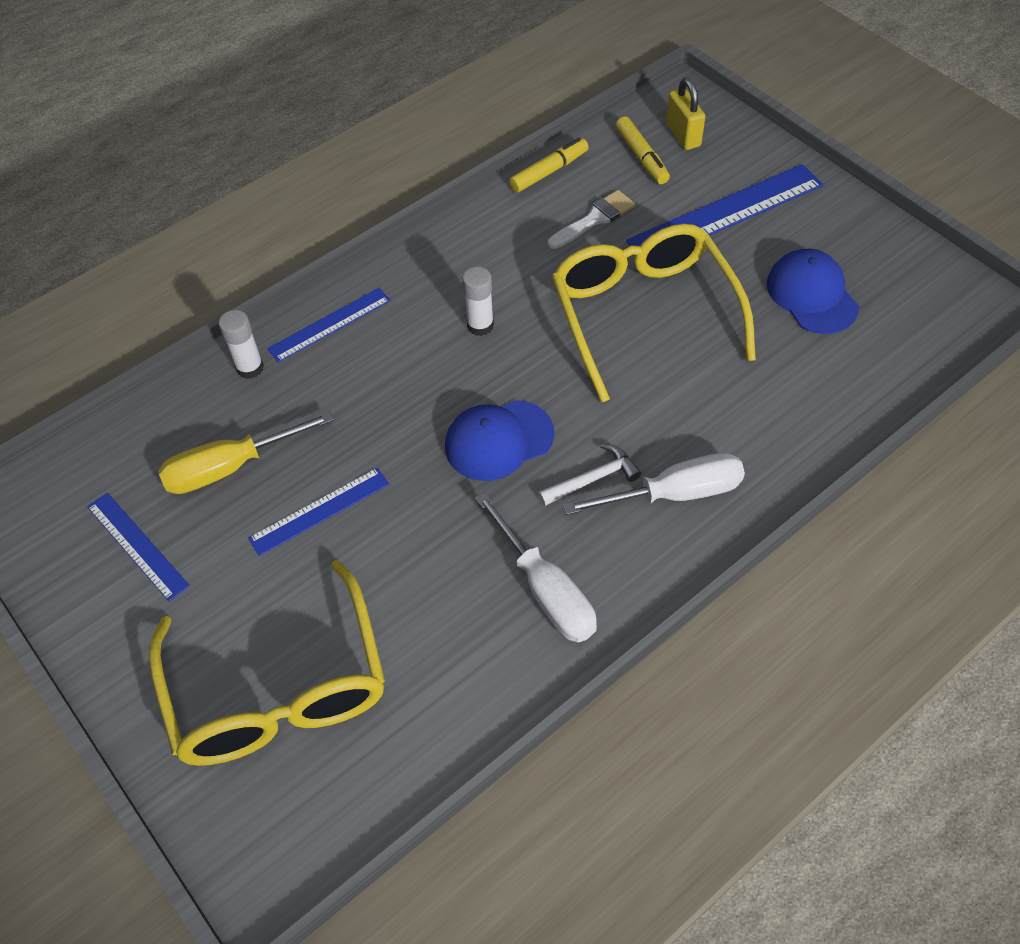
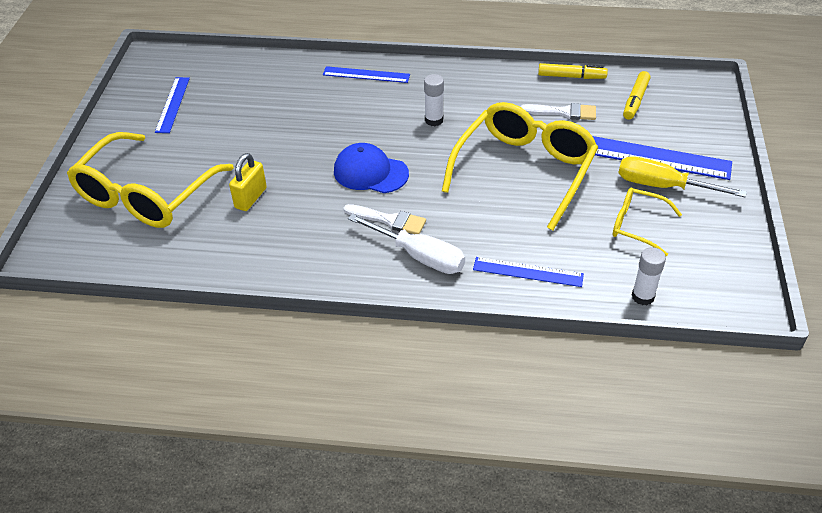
camera: 45 degrees right, 10 degrees down
yellow screwdriver [158,412,334,494] -> yellow screwdriver moved to [619,156,747,197]
white glue stick [219,310,264,379] -> white glue stick moved to [632,247,666,305]
blue ruler [248,468,389,556] -> blue ruler moved to [473,257,584,287]
white screwdriver [475,492,597,643] -> none
white hammer [538,444,641,506] -> white brush [344,204,426,234]
yellow padlock [666,78,705,150] -> yellow padlock moved to [229,153,267,211]
blue cap [767,249,859,334] -> yellow glasses [613,187,682,257]

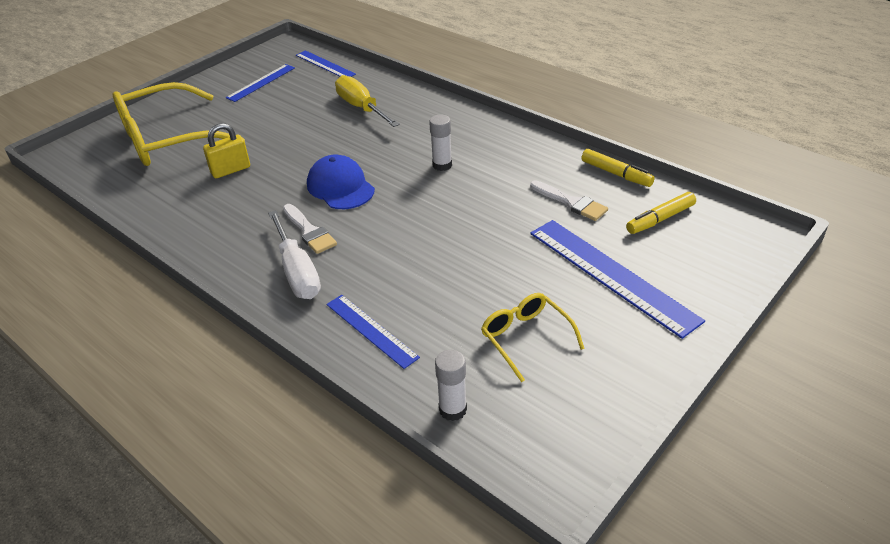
camera: 35 degrees right, 5 degrees down
blue ruler [323,66,410,83] -> blue ruler moved to [296,50,356,77]
yellow glasses [442,102,598,231] -> none
yellow screwdriver [619,156,747,197] -> yellow screwdriver moved to [335,75,400,127]

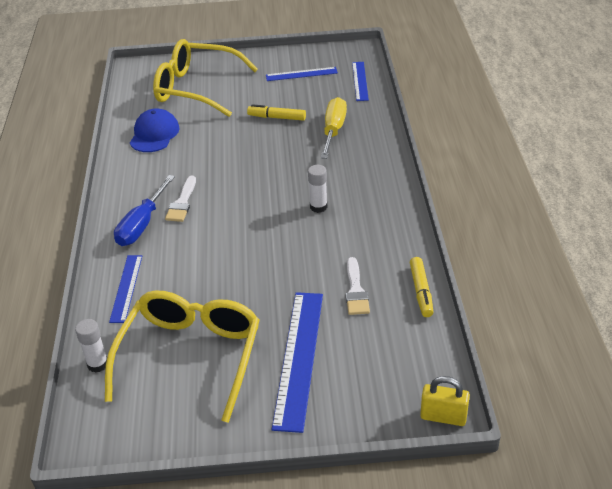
camera: 45 degrees right, 0 degrees up
yellow padlock [203,123,250,178] -> yellow padlock moved to [420,376,470,426]
white screwdriver [268,210,321,299] -> blue screwdriver [114,175,175,246]
blue cap [307,155,375,209] -> blue cap moved to [130,108,180,152]
yellow glasses [481,293,585,382] -> yellow glasses [105,291,260,423], size x1.99
yellow marker [626,192,696,234] -> yellow marker moved to [247,104,306,121]

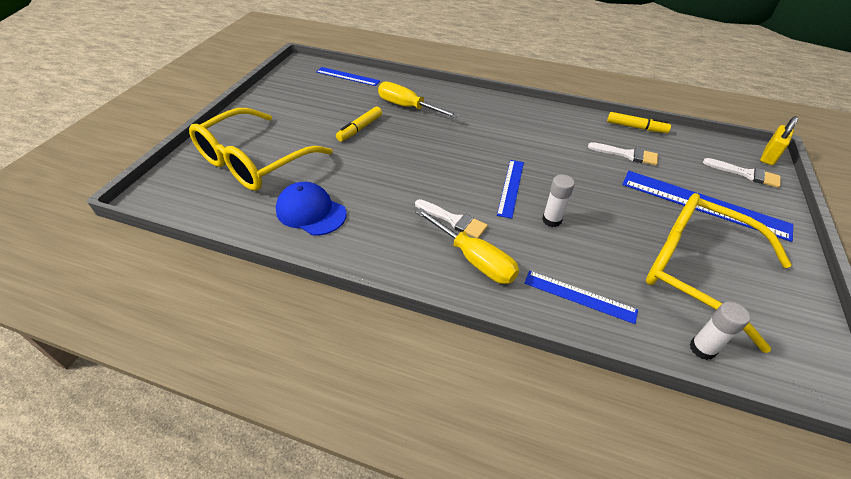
camera: 70 degrees left, 5 degrees up
blue screwdriver [114,175,175,246] -> yellow screwdriver [415,208,519,284]
blue ruler [266,67,338,81] -> blue ruler moved to [497,160,524,219]
white glue stick [308,165,327,213] -> white glue stick moved to [542,174,575,227]
none -> white brush [703,158,781,188]

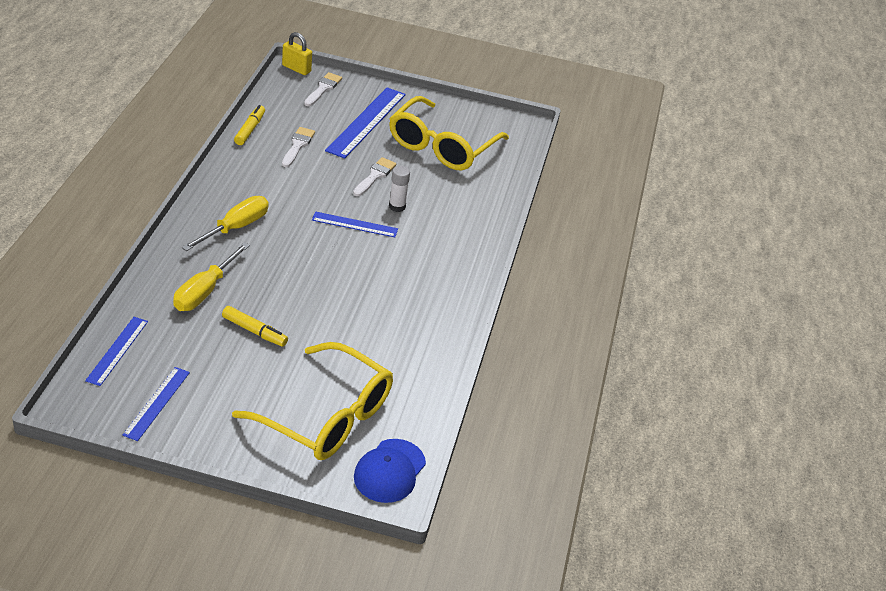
camera: 100 degrees left, 5 degrees down
blue cap [276,182,347,235] -> blue cap moved to [354,439,426,503]
white brush [415,199,488,239] -> white brush moved to [353,157,396,196]
yellow screwdriver [415,208,519,284] -> yellow screwdriver moved to [182,196,269,251]
blue ruler [524,271,638,324] -> blue ruler moved to [123,367,190,441]
white glue stick [689,302,750,360] -> none

